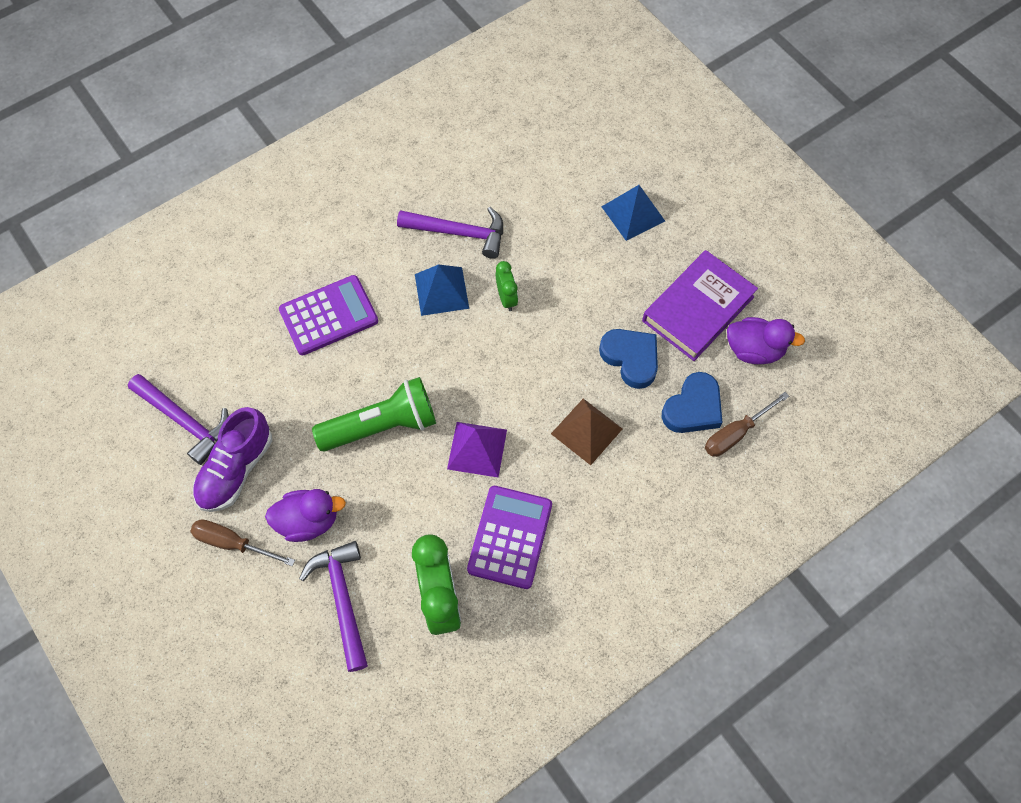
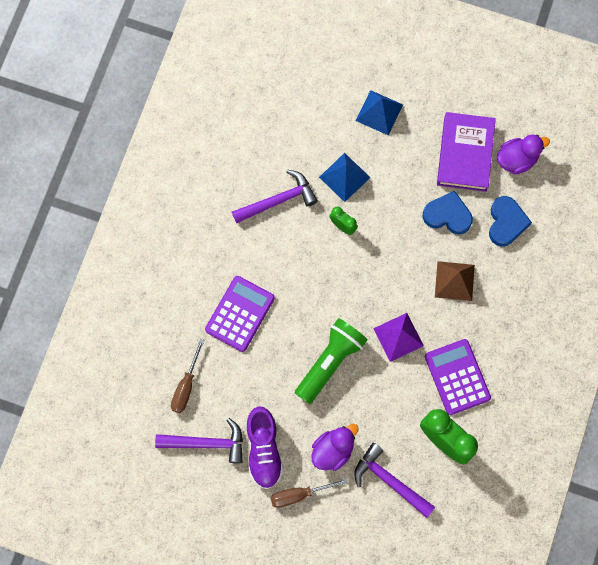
camera: 35 degrees left, 10 degrees up
blue pyramid [415,264,469,316] -> blue pyramid moved to [319,153,371,202]
brown screwdriver [705,392,789,457] -> brown screwdriver moved to [171,339,204,413]

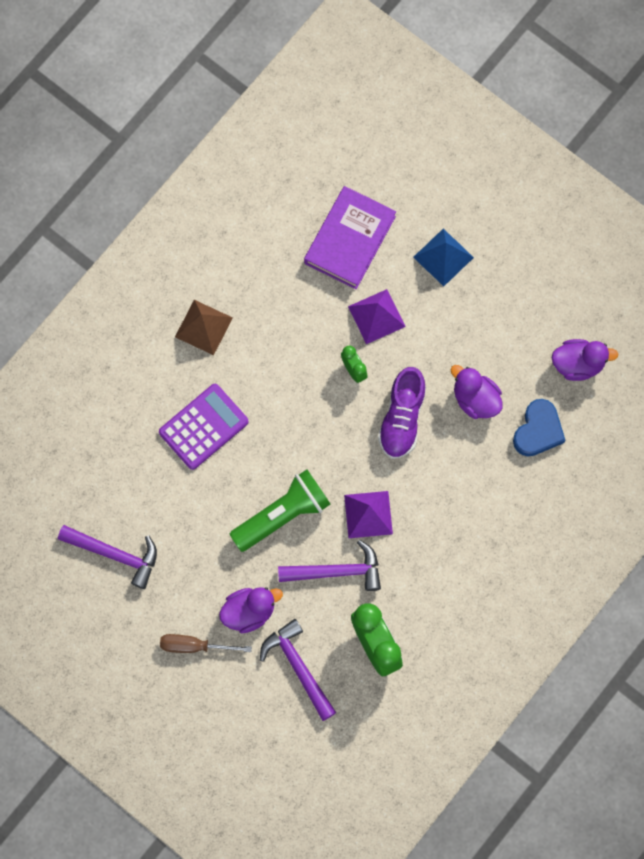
camera: 20 degrees right, 0 degrees up
brown screwdriver [171,339,204,413] -> none
purple hammer [232,170,318,223] -> purple hammer moved to [278,540,381,591]
purple shoe [246,406,283,489] -> purple shoe moved to [378,367,426,459]
blue pyramid [319,153,371,202] -> purple pyramid [348,289,406,344]
blue heart [423,191,473,234] -> purple duck [450,365,503,419]
purple calculator [425,339,491,415] -> none
brown pyramid [435,261,475,301] -> brown pyramid moved to [175,300,233,355]
purple book [437,112,496,192] -> purple book moved to [304,186,396,289]

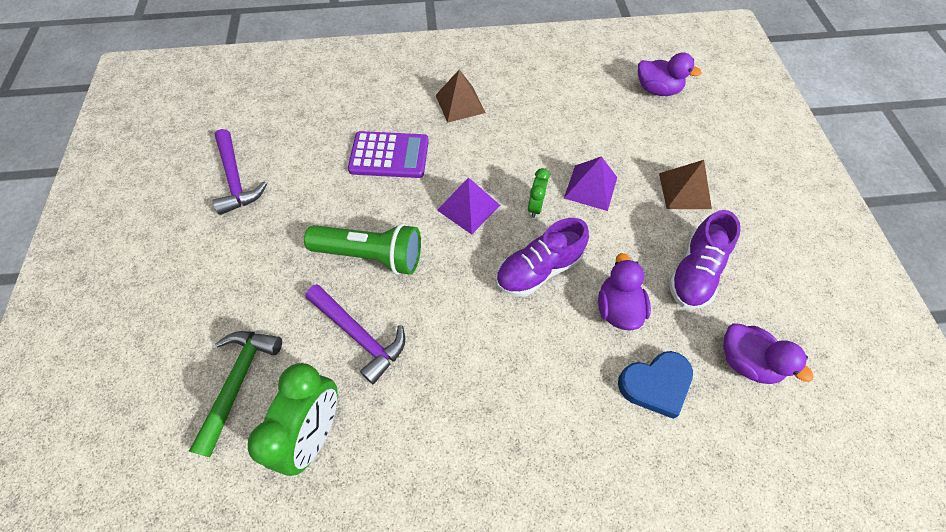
camera: 45 degrees right, 15 degrees down
brown screwdriver [160,634,252,653] -> none
purple duck [219,587,283,633] -> purple duck moved to [638,52,702,96]
purple hammer [260,619,336,721] -> green hammer [189,331,282,457]
purple book [304,186,396,289] -> none
purple pyramid [344,491,393,538] -> purple pyramid moved to [437,177,500,234]
blue pyramid [413,229,474,286] -> brown pyramid [659,160,712,209]
none -> purple shoe [669,210,741,309]

